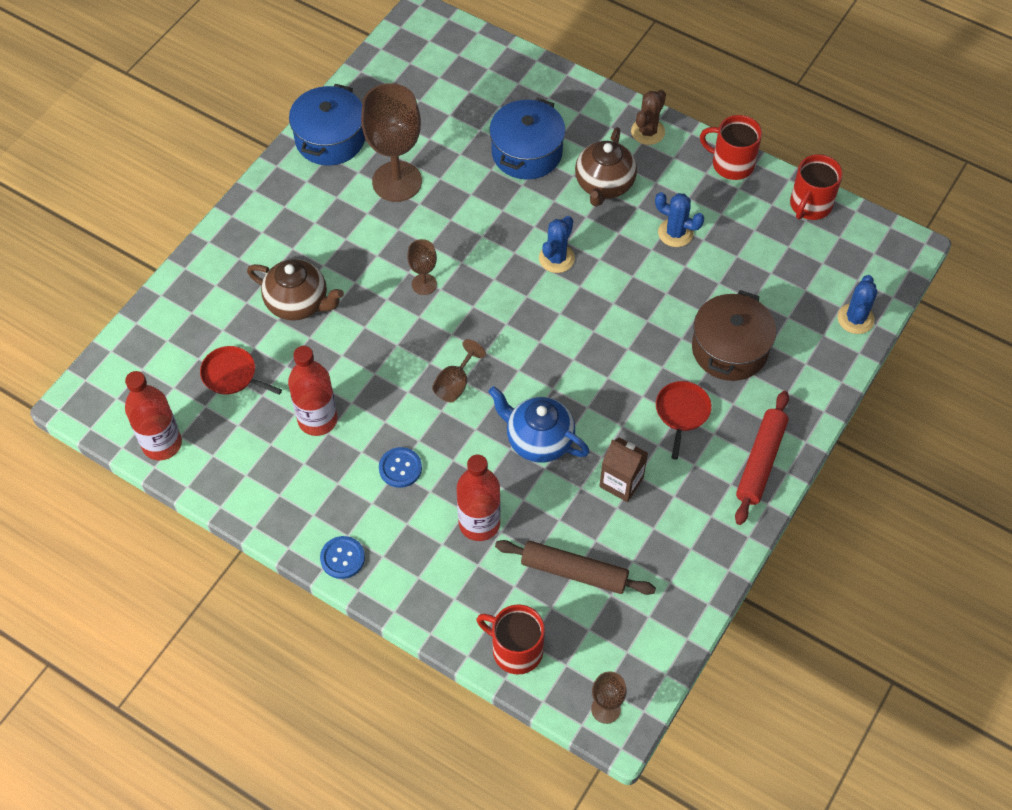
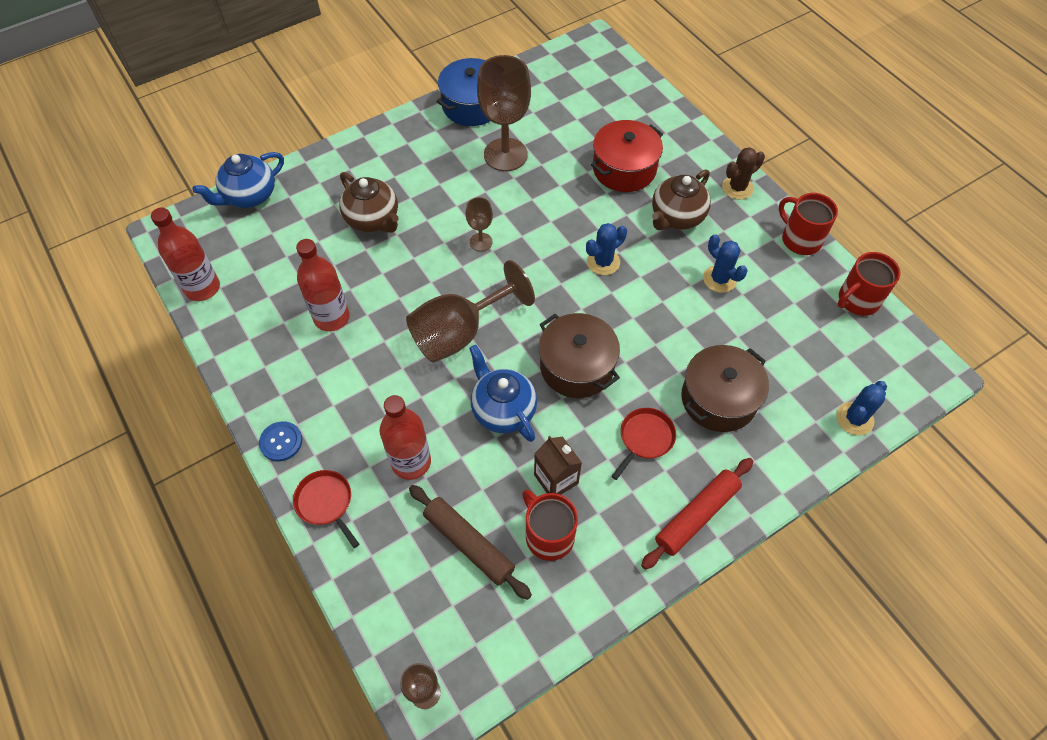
camera: 25 degrees right, 0 degrees up
red pan [200,346,282,395] -> red pan moved to [293,470,359,548]
blue button [379,447,422,488] -> none
brown goblet [432,339,486,402] -> brown goblet [406,260,535,363], size x2.06
red mug [476,604,545,674] -> red mug moved to [522,489,578,561]
blue pot [489,98,566,180] -> red pot [591,120,663,192]
none -> blue teapot [192,152,284,208]
none -> brown pot [539,313,620,398]

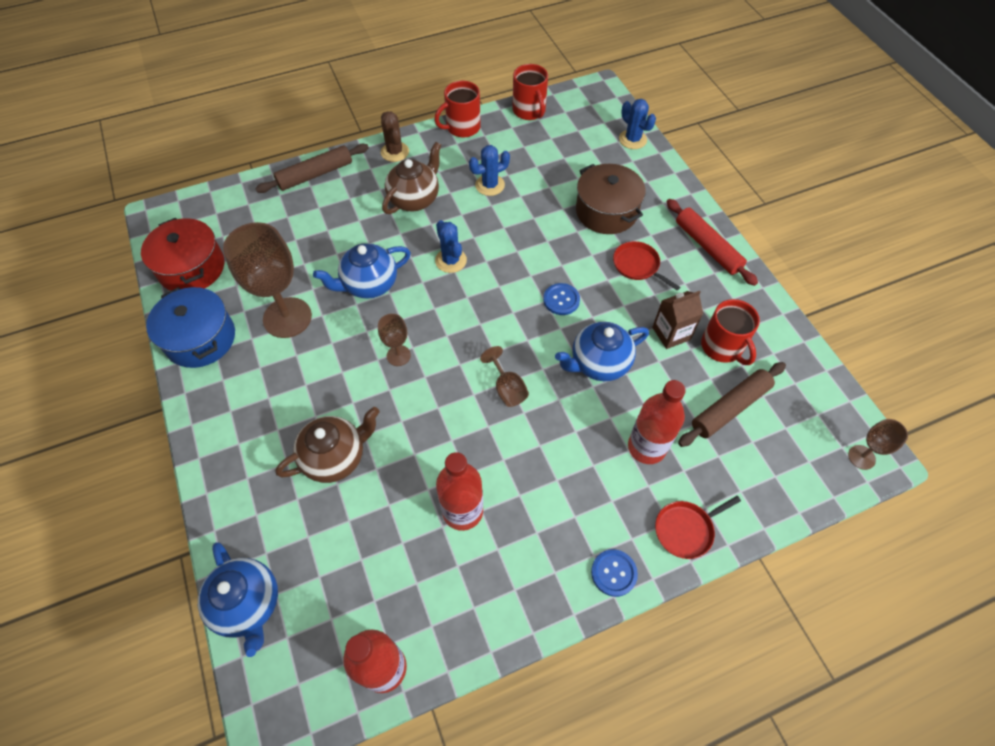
camera: 80 degrees left, 0 degrees up
brown goblet [406,260,535,363] -> brown goblet [480,346,529,407], size x0.49
red mug [522,489,578,561] -> red mug turned 90 degrees counterclockwise [701,299,760,365]
brown pot [539,313,620,398] -> blue button [543,283,580,315]
red pot [591,120,663,192] -> red pot moved to [141,218,224,291]
brown teapot [652,169,711,230] -> brown teapot turned 105 degrees counterclockwise [382,142,441,214]
none -> brown rolling pin [255,144,369,193]
none -> blue teapot [313,244,411,299]

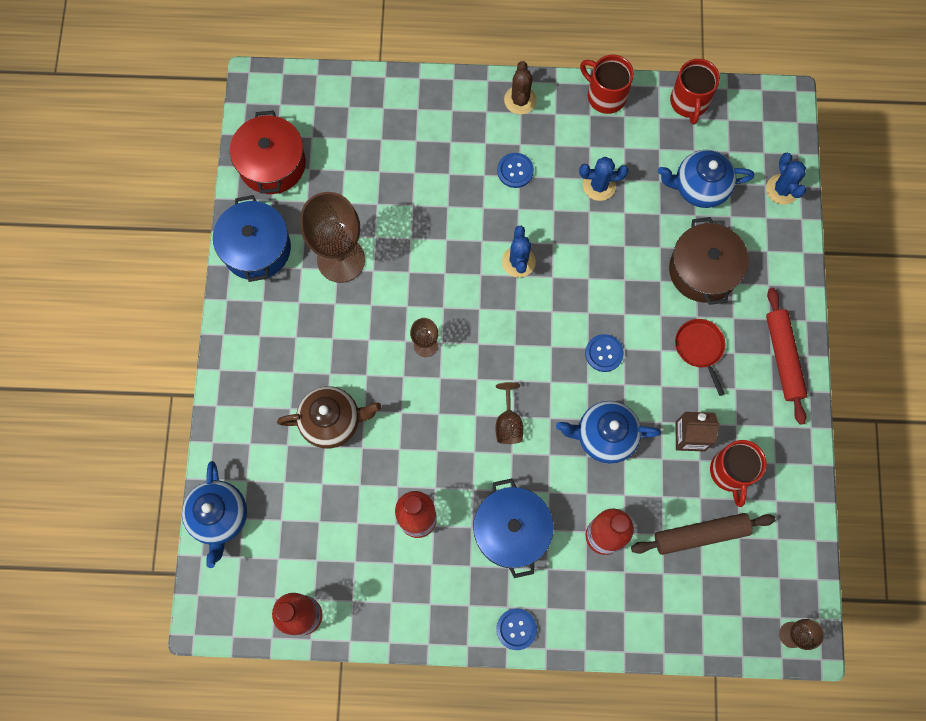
camera: 25 degrees right, 15 degrees up
brown rolling pin [255,144,369,193] -> none
blue teapot [313,244,411,299] -> blue teapot moved to [658,150,754,208]
brown teapot [382,142,441,214] -> blue button [497,153,534,188]
red mug [434,81,481,138] -> red mug turned 45 degrees clockwise [580,55,634,114]
red pan [655,496,741,559] -> none
none -> blue pot [473,479,554,578]

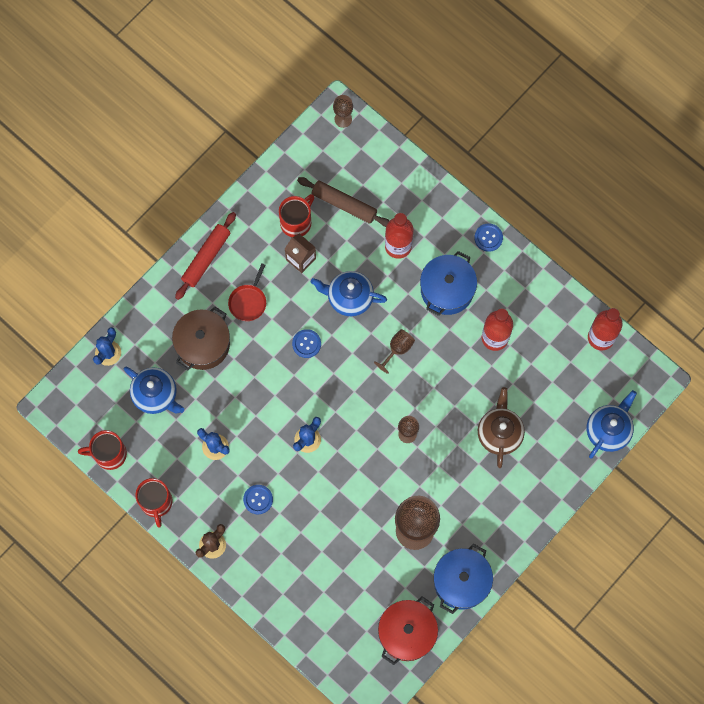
camera: 140 degrees left, 0 degrees up
brown teapot [277,386,381,448] -> brown teapot turned 60 degrees clockwise [478,387,525,468]
blue teapot [556,401,661,464] -> blue teapot turned 150 degrees clockwise [311,271,387,316]
red mug [670,59,720,125] -> red mug turned 135 degrees counterclockwise [78,430,127,470]

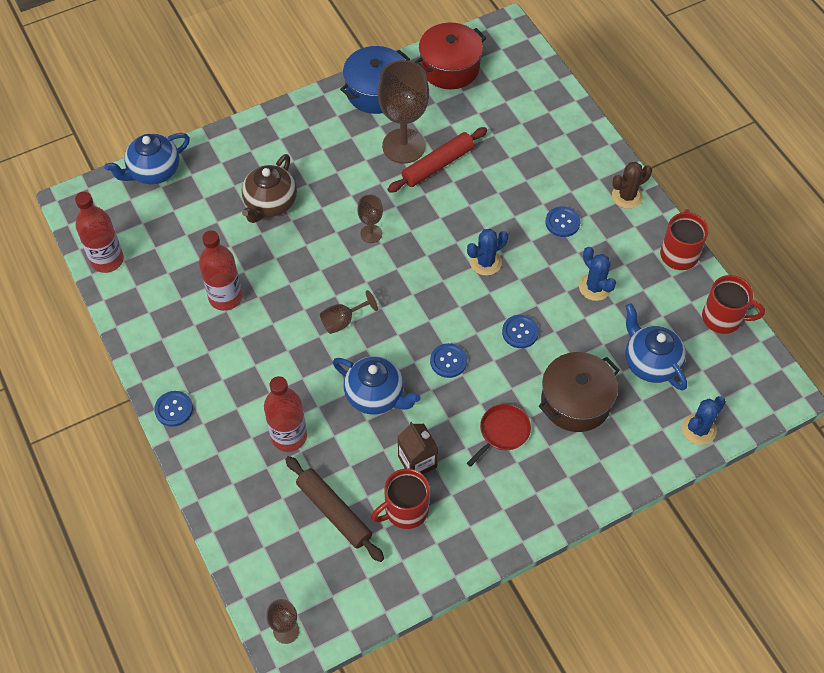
camera: 160 degrees left, 15 degrees down
red rolling pin [175,212,236,300] -> red rolling pin moved to [387,127,487,193]
blue pot [420,251,477,316] -> none
none -> blue button [502,315,539,348]

